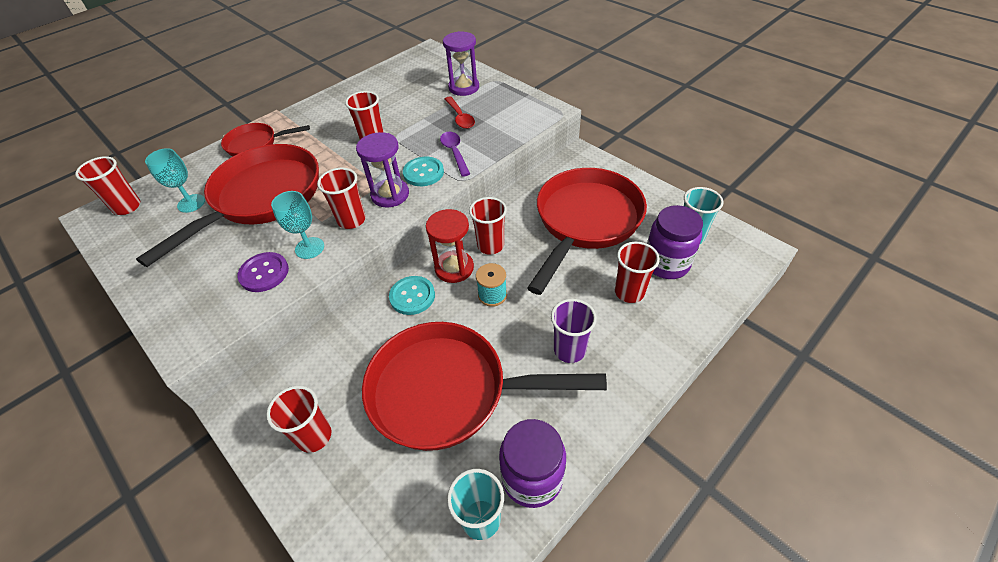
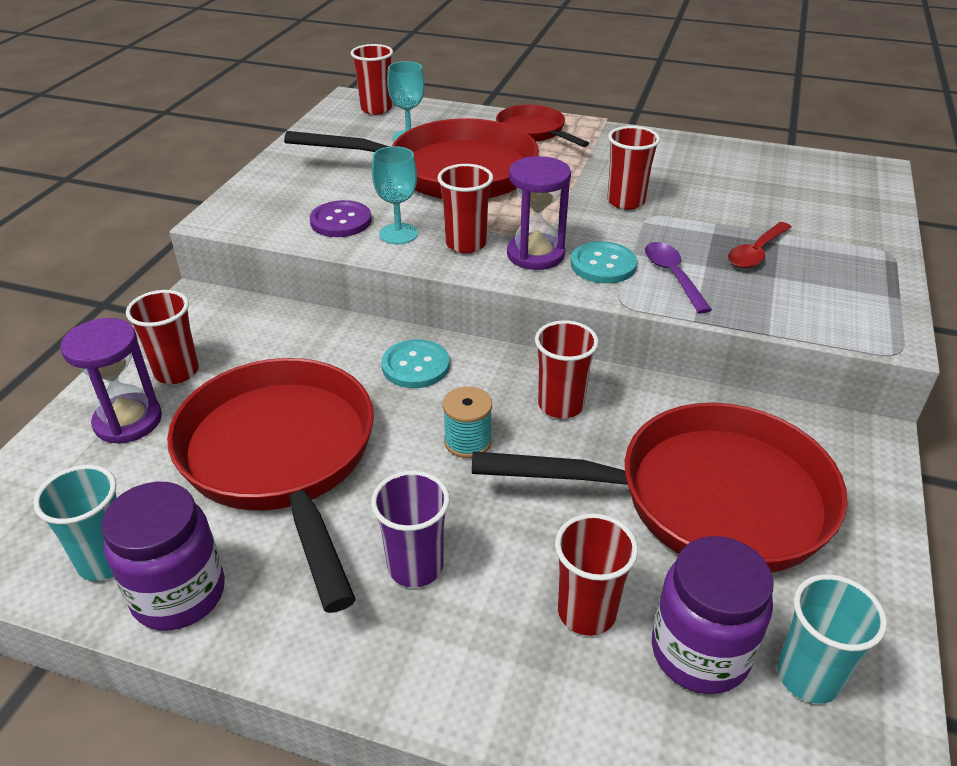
camera: 60 degrees right, 10 degrees down
red hourglass [426,209,474,283] -> none
purple spoon [440,132,470,177] -> purple spoon turned 60 degrees counterclockwise [645,242,712,313]
purple hourglass [443,31,479,96] -> purple hourglass moved to [60,318,162,444]

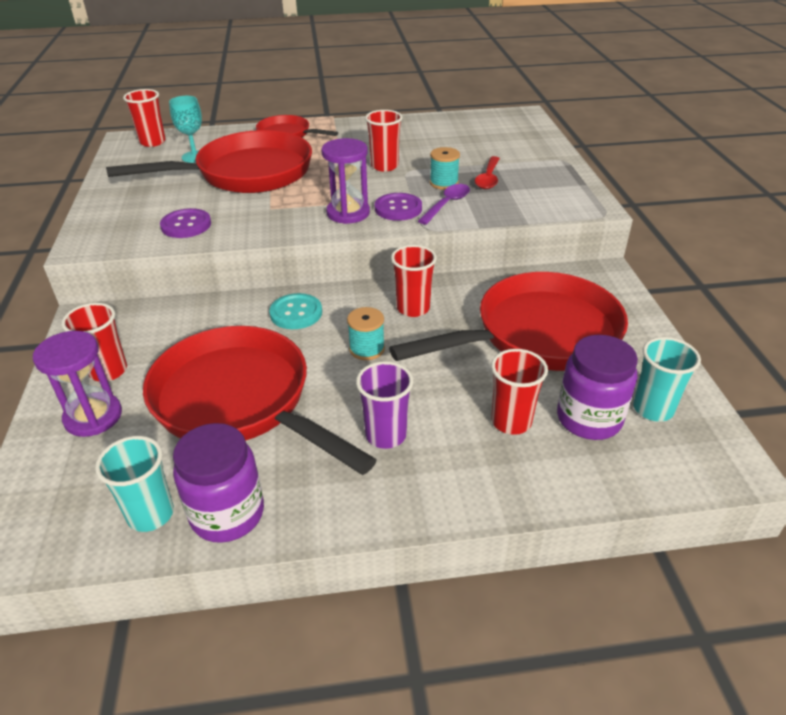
camera: 25 degrees left, 0 degrees up
turquoise goblet [372,146,418,244] -> none
red cup [437,164,493,253] -> none
turquoise button [571,241,637,283] -> purple button [375,193,422,221]
purple spoon [645,242,712,313] -> purple spoon turned 75 degrees clockwise [418,184,470,225]
none -> turquoise spool [430,147,460,190]

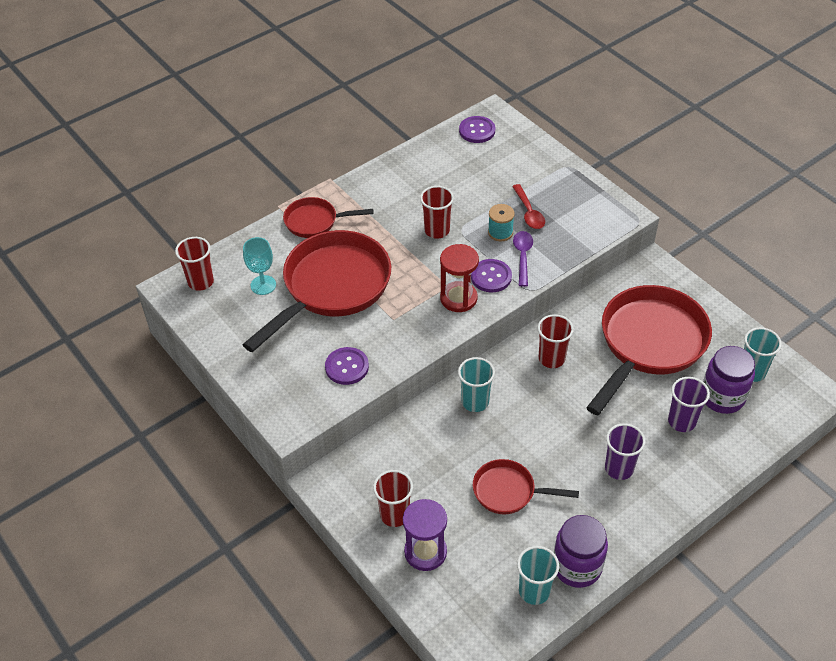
camera: 30 degrees left, 10 degrees up
red pan [143,326,377,475] -> red pan [473,459,579,514], size x0.51
turquoise button [269,293,322,329] -> turquoise cup [458,357,495,412]
purple hourglass [321,138,370,224] -> red hourglass [440,244,479,312]
turquoise spool [347,307,385,360] -> none
red cup [491,349,548,435] -> purple cup [668,377,710,432]
none -> purple button [459,116,495,143]

